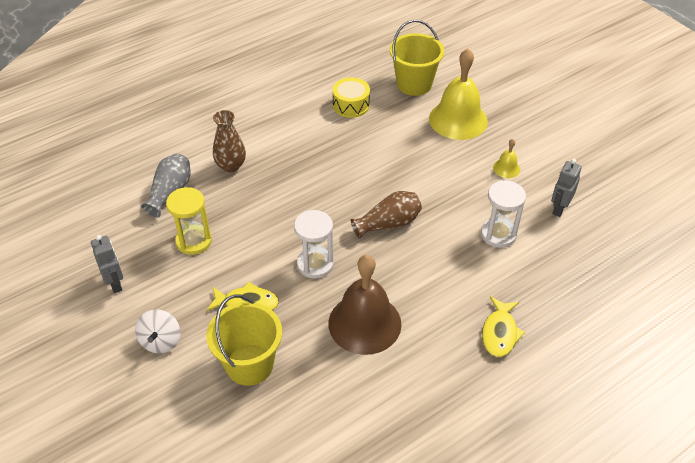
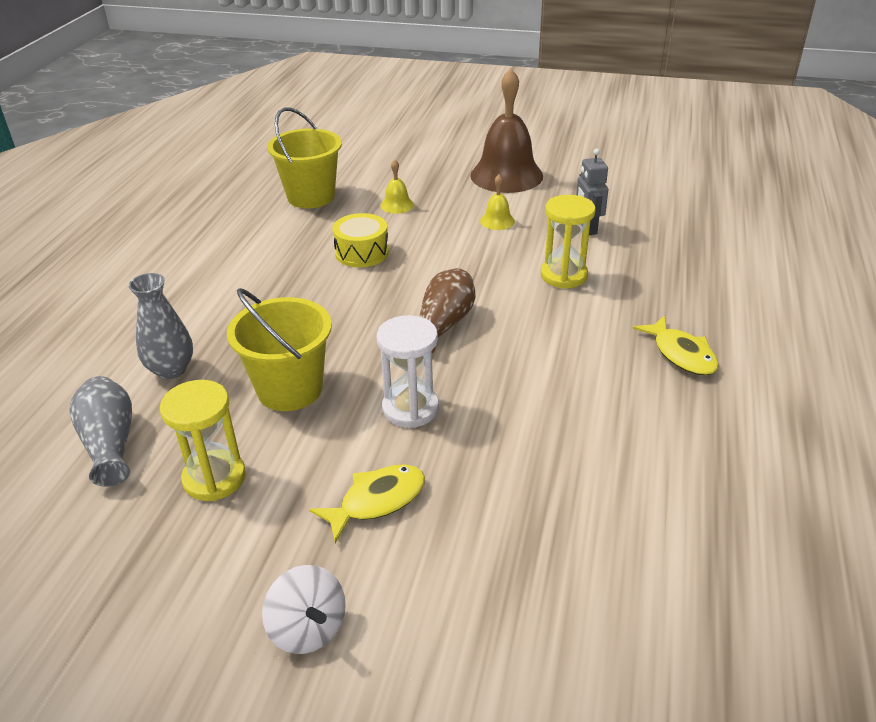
camera: 40 degrees left, 10 degrees down
grey robot [91,235,123,293] -> none
yellow bucket [206,294,282,386] -> yellow bucket moved to [227,288,332,411]
brown vase [213,110,246,172] -> grey vase [128,273,193,379]
brown bell [328,255,401,355] -> brown bell moved to [470,69,543,193]
yellow drum [333,78,370,118] -> yellow drum moved to [332,213,389,267]
yellow bell [429,49,488,140] -> yellow bell [380,160,414,214], size x0.44
white hourglass [481,180,526,248] -> yellow hourglass [541,195,596,289]

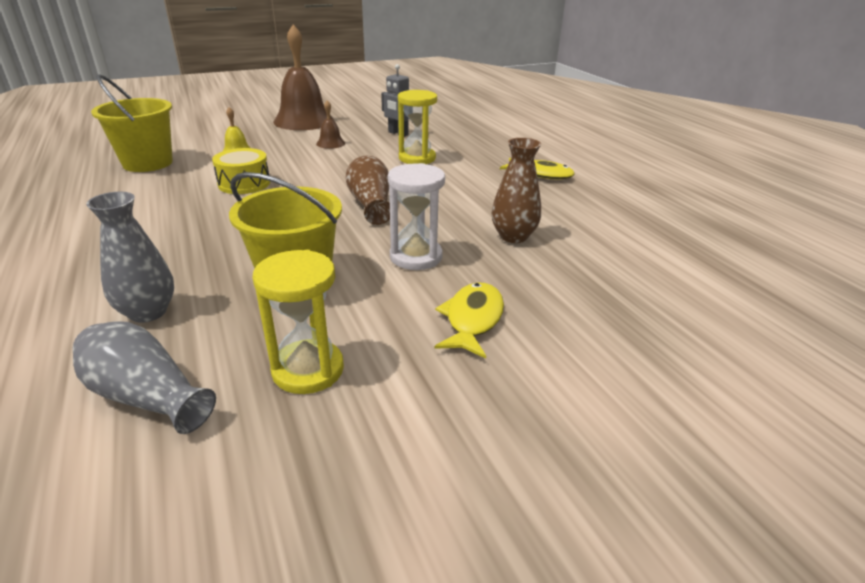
camera: 40 degrees left, 5 degrees down
white spinning top [262,565,346,654] -> none
yellow bell [480,175,515,230] -> brown bell [316,100,345,149]
none -> brown vase [492,138,541,243]

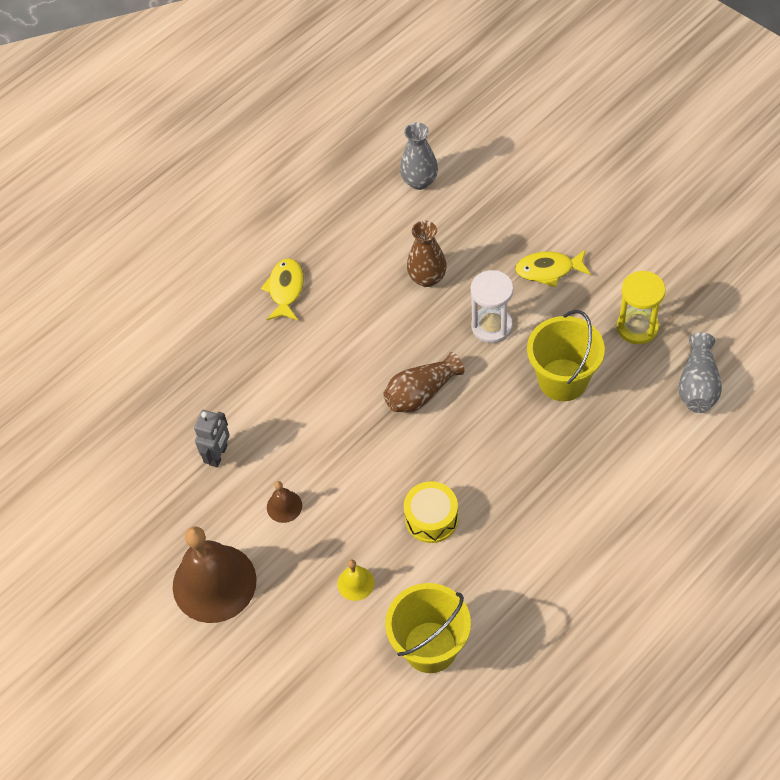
camera: 105 degrees left, 25 degrees up
grey vase [86,192,174,323] -> grey vase moved to [400,122,438,190]
yellow hourglass [398,90,437,164] -> none

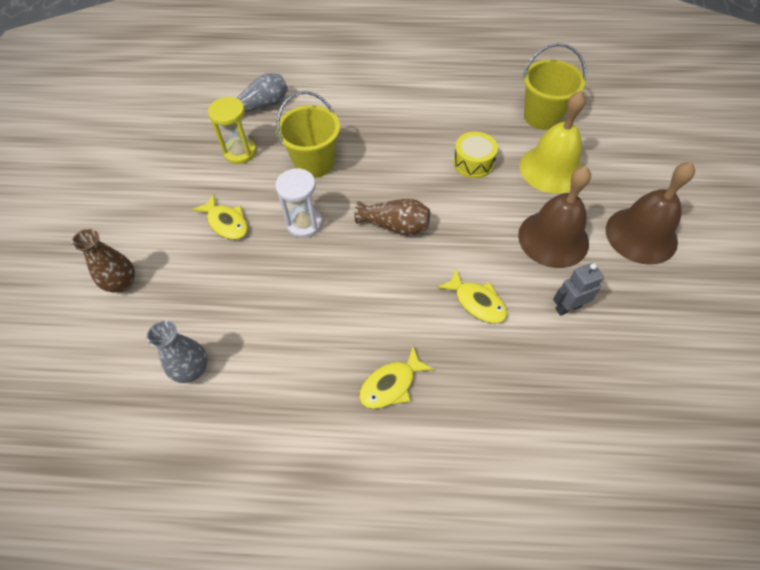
camera: 135 degrees left, 0 degrees up
brown bell [267,481,302,523] -> brown bell [518,166,591,268], size x2.29
yellow bell [337,560,374,601] -> yellow bell [519,91,586,194], size x2.29
brown vase [407,221,447,287] -> brown vase moved to [72,229,135,292]
none -> yellow fish [437,269,507,323]

